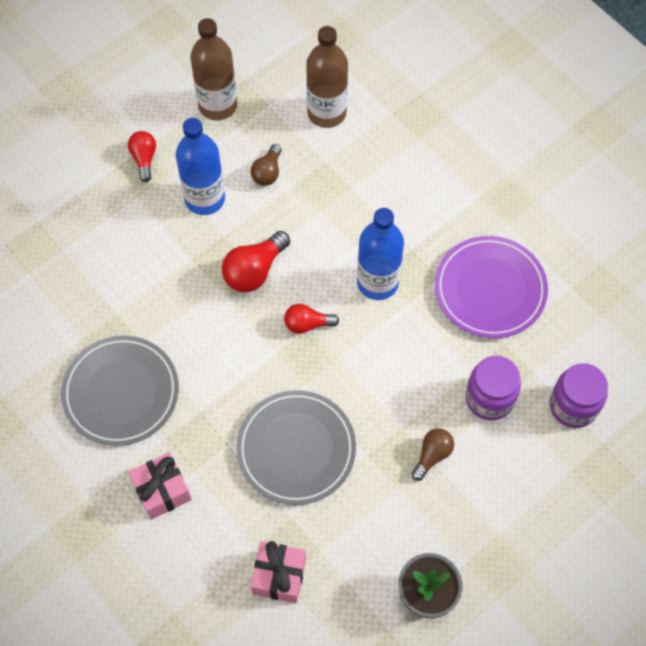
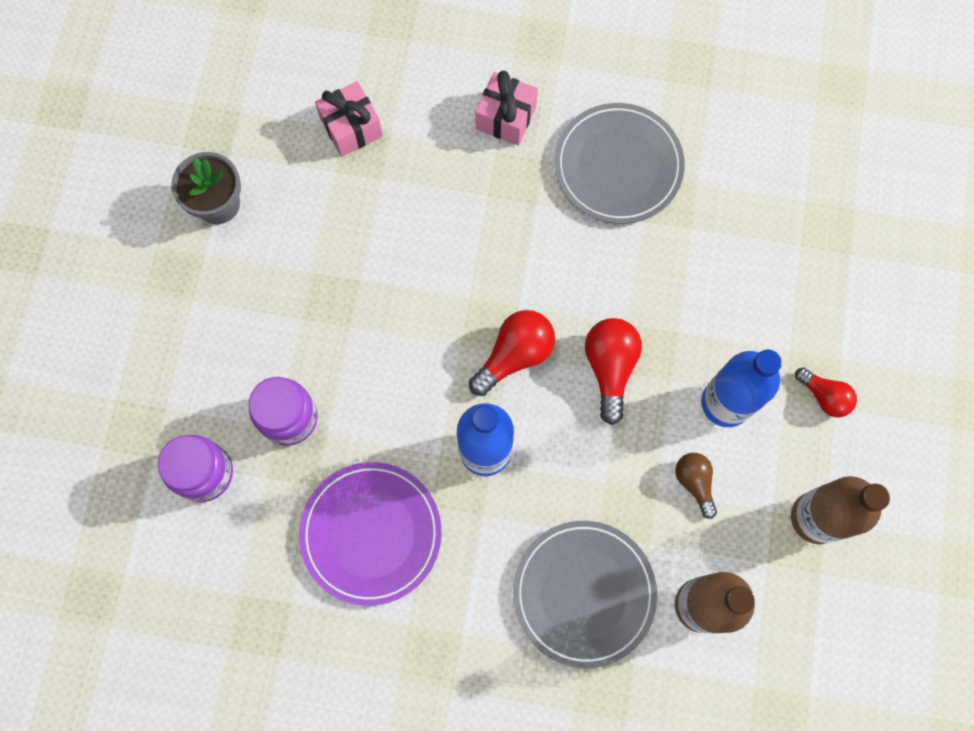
camera: 140 degrees right, 10 degrees up
grey plate [236,390,356,505] -> grey plate moved to [513,521,657,668]
red light bulb [284,304,339,334] -> red light bulb [469,310,555,396], size x1.57
brown light bulb [412,428,454,481] -> none

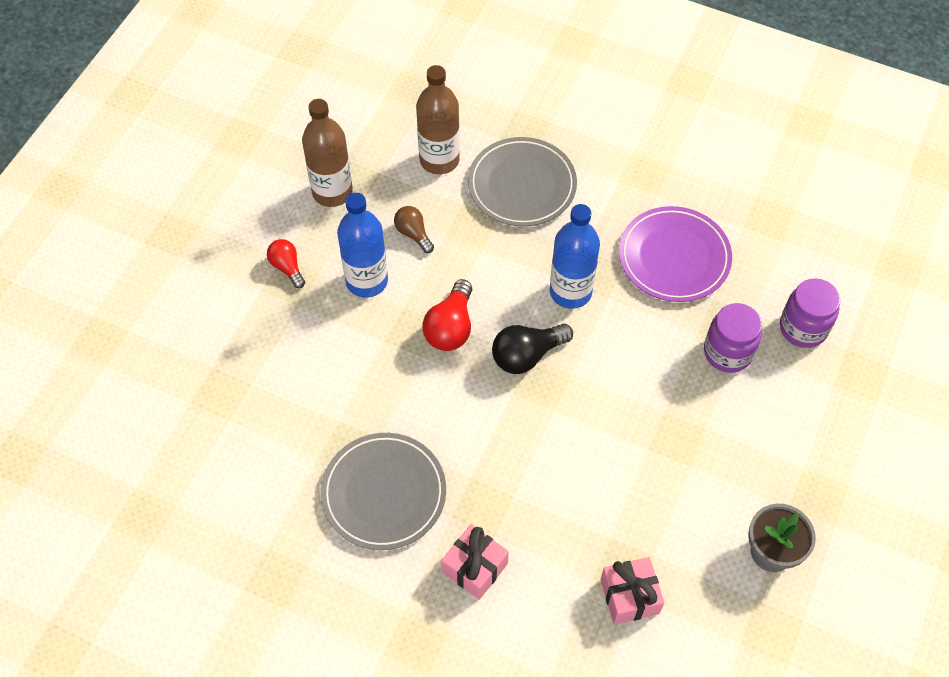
camera: 165 degrees left, 15 degrees down
red light bulb [469,310,555,396] -> black light bulb [492,324,573,374]
brown light bulb [675,453,717,519] -> brown light bulb turned 150 degrees clockwise [394,206,434,253]

